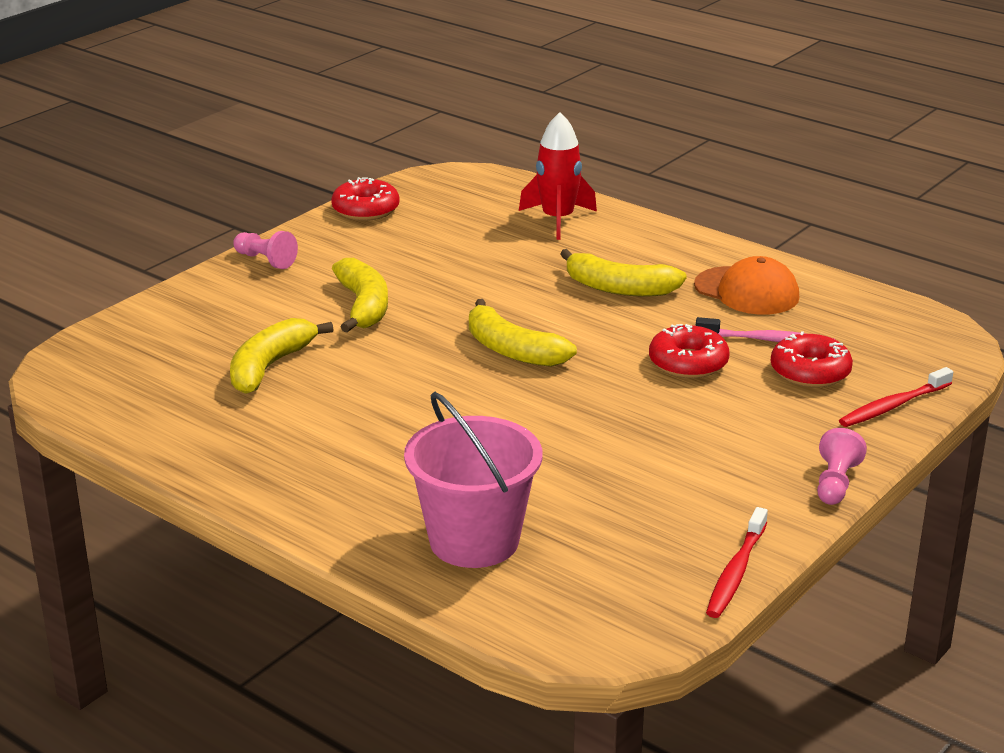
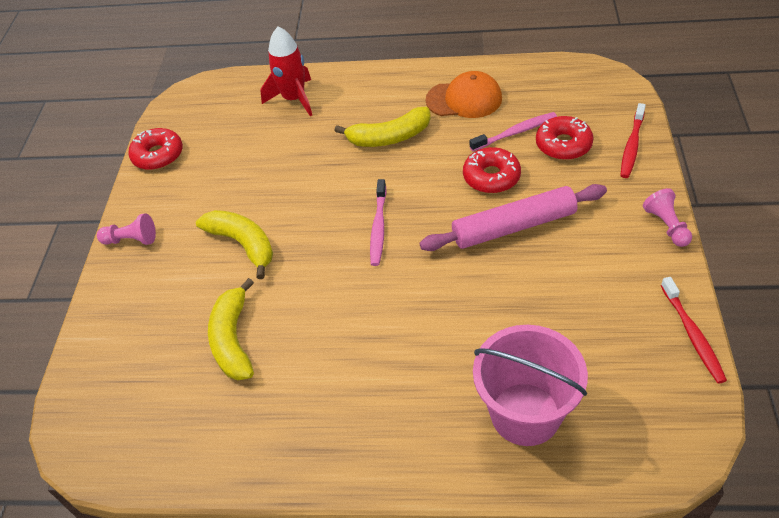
camera: 30 degrees left, 20 degrees up
yellow banana [469,299,577,367] -> pink toothbrush [370,179,386,266]
none -> pink rolling pin [420,184,607,251]

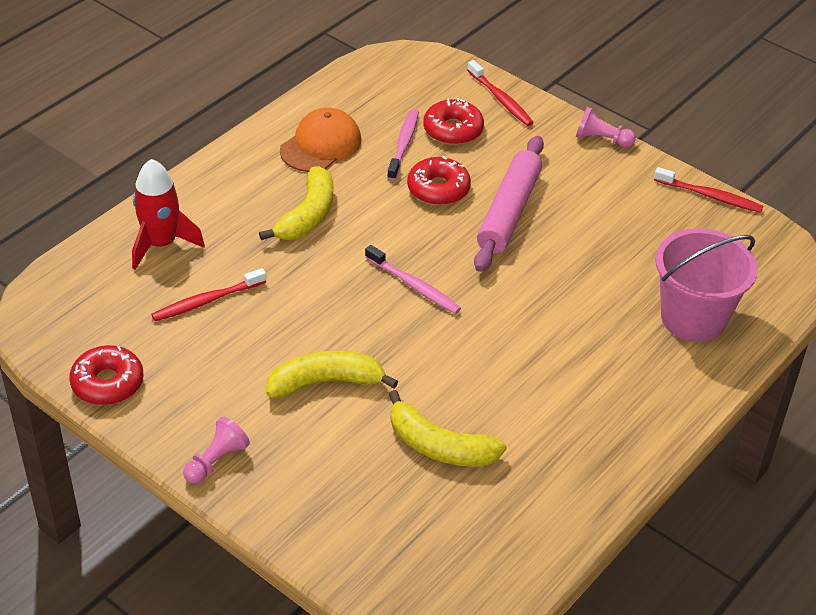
camera: 60 degrees left, 5 degrees down
none -> red toothbrush [151,268,266,321]

